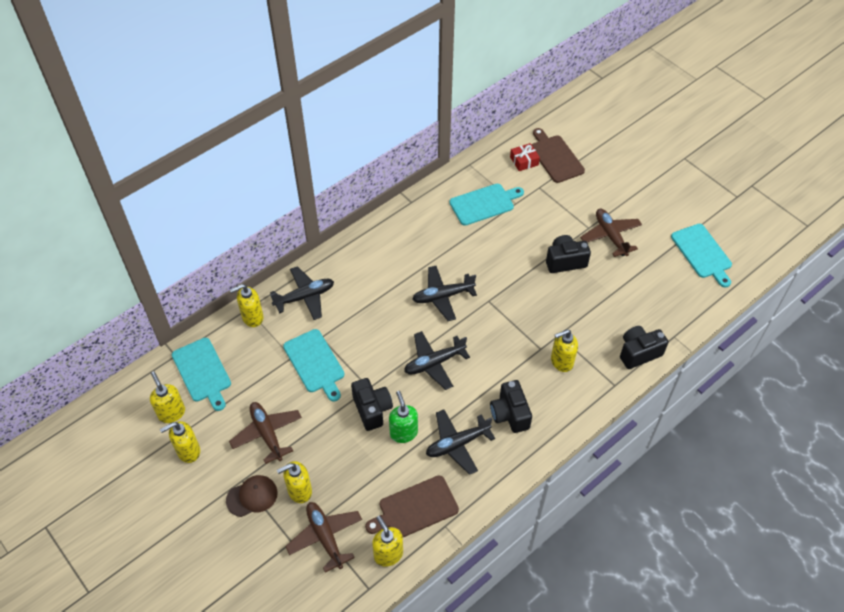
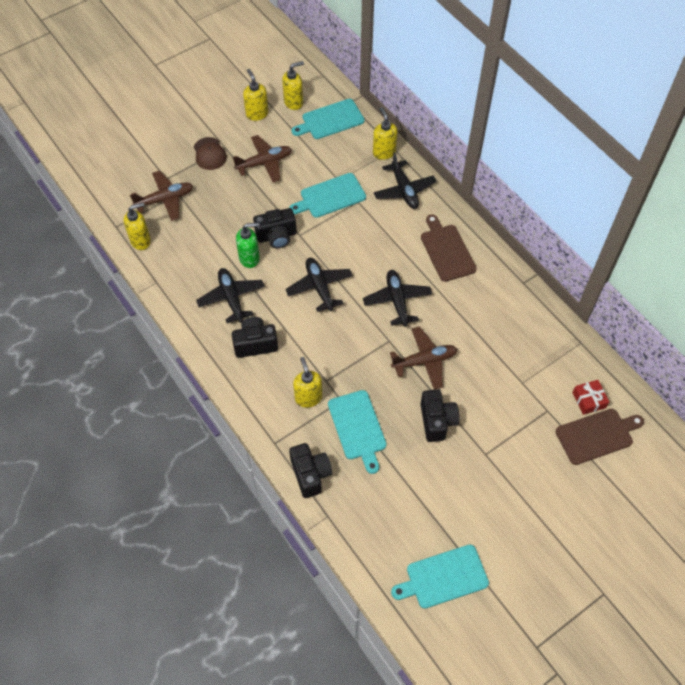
camera: 95 degrees right, 5 degrees up
yellow soap dispenser [277,461,312,503] -> none
brown cutting board [365,476,459,537] -> brown cutting board moved to [421,214,477,282]
turquoise cutting board [449,184,524,226] -> turquoise cutting board moved to [328,390,387,474]
brown plane [580,209,642,257] -> brown plane moved to [390,326,457,390]

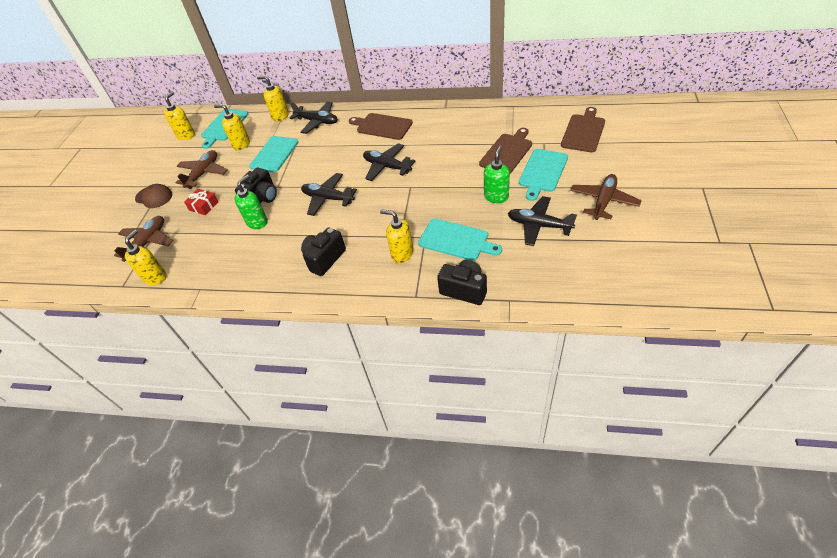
camera: 40 degrees left, 10 degrees down
black plane [196,268,265,323] -> black plane moved to [508,196,577,246]
yellow soap dispenser [243,69,268,121] -> yellow soap dispenser moved to [214,104,250,150]
brown plane [390,326,457,390] -> brown plane moved to [570,174,642,220]
turquoise cutting board [391,545,489,608] -> turquoise cutting board moved to [519,149,568,201]
black camera [420,389,459,442] -> green soap dispenser [484,145,510,203]
red gift [572,380,609,415] -> red gift moved to [184,189,219,215]
none -> brown cutting board [479,128,532,174]

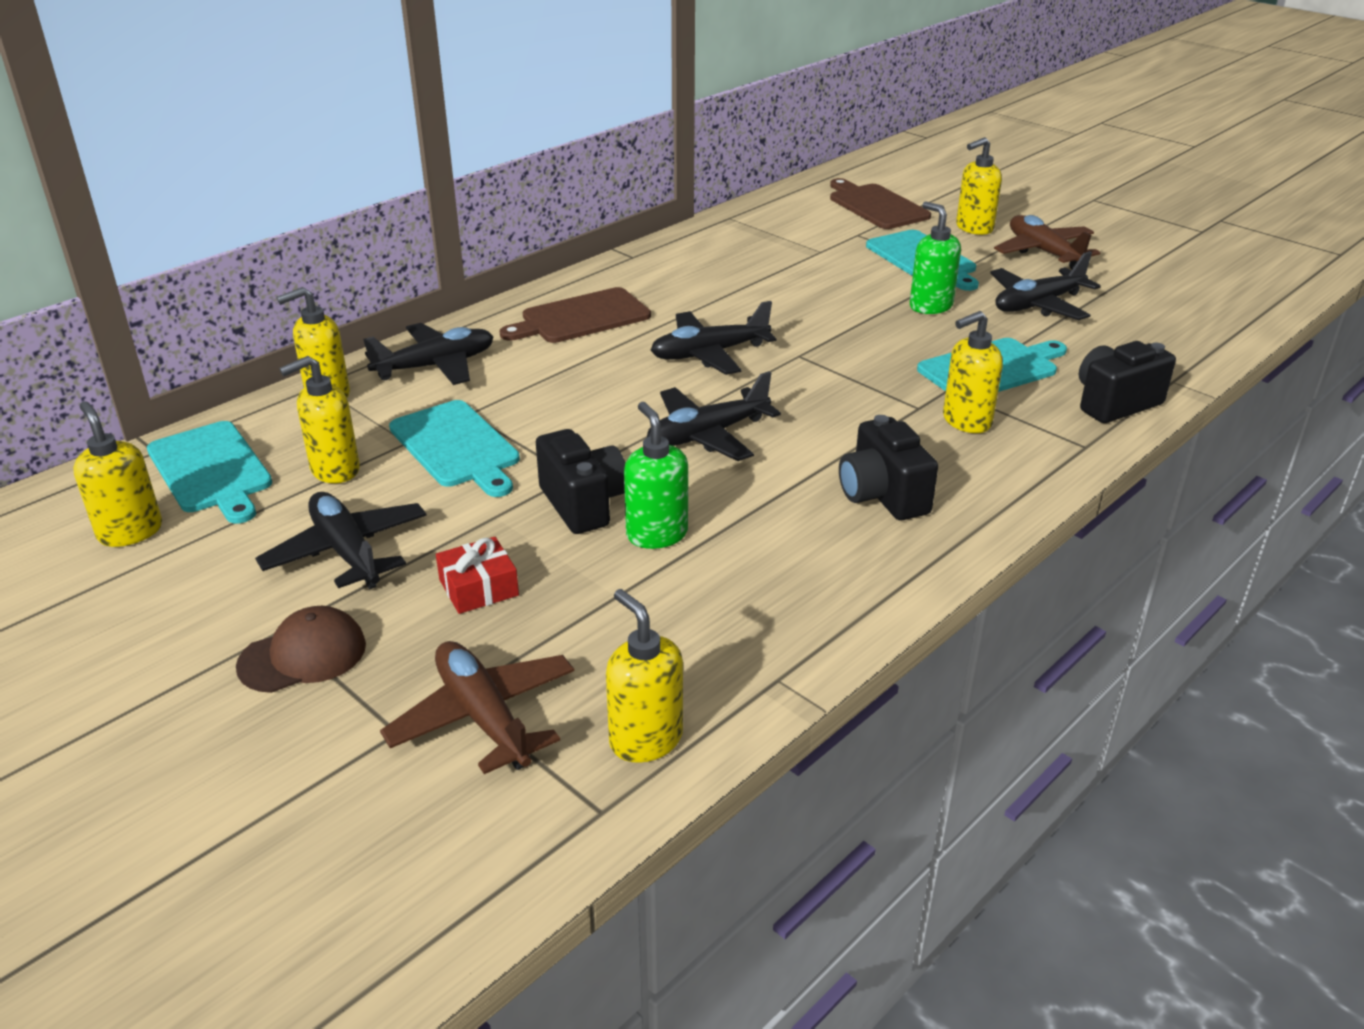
camera: 60 degrees left, 15 degrees down
brown plane [175,150,227,189] -> black plane [255,492,427,589]
brown cutting board [479,128,532,174] -> none
none -> yellow soap dispenser [956,137,1002,235]

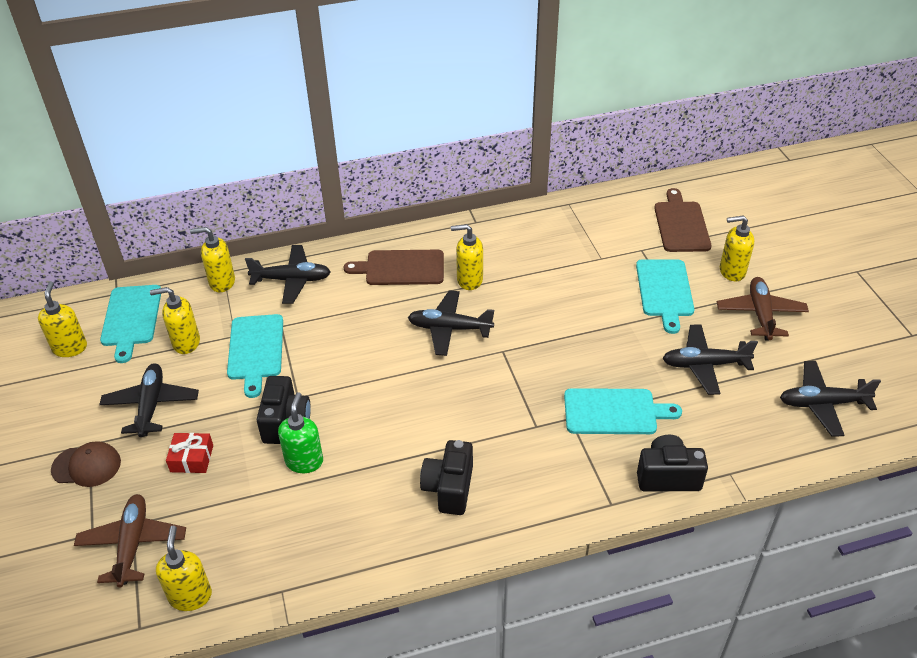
camera: 30 degrees right, 10 degrees up
black plane [647,371,781,461] -> black plane moved to [780,361,881,437]
green soap dispenser [910,201,961,314] -> none
yellow soap dispenser [943,311,1003,433] -> yellow soap dispenser moved to [451,224,483,290]

